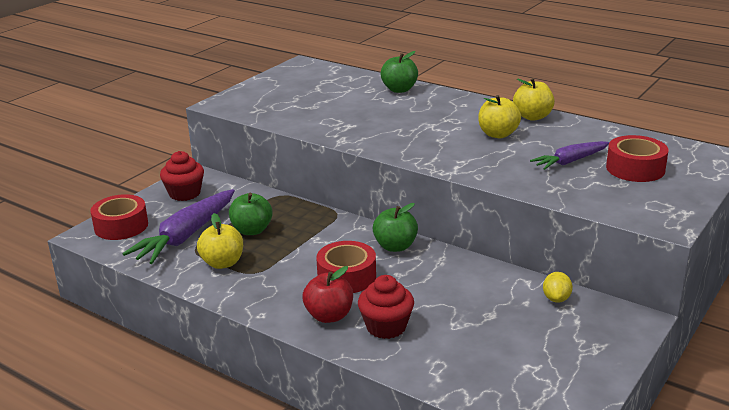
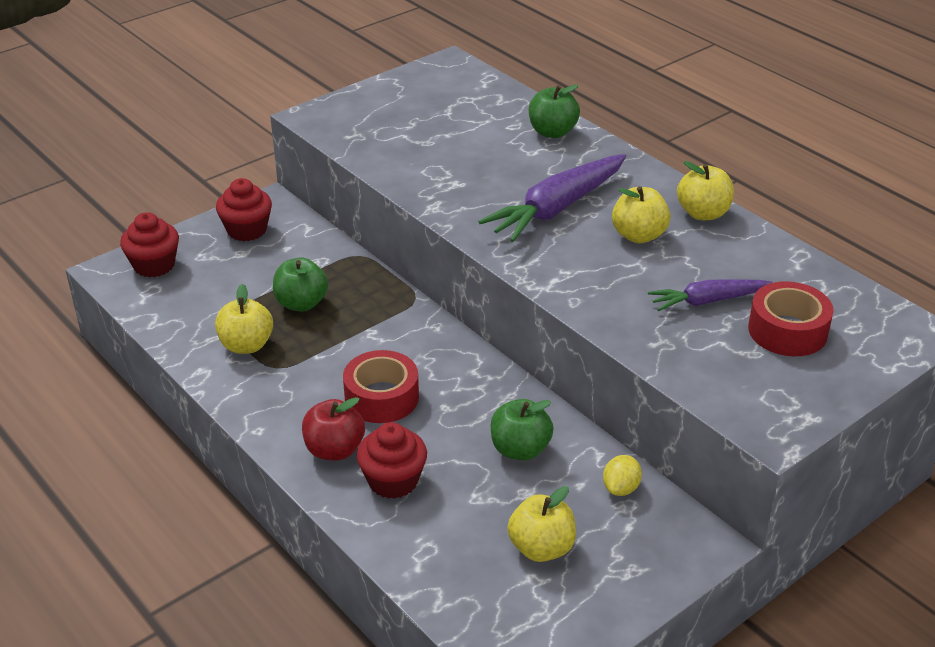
camera: 15 degrees right, 10 degrees up
red tape [90,194,148,240] -> red cupcake [120,212,179,277]
purple carrot [123,189,235,264] -> purple carrot moved to [478,154,626,242]
green apple [373,203,418,252] -> green apple moved to [491,399,554,461]
none -> yellow apple [507,486,576,562]

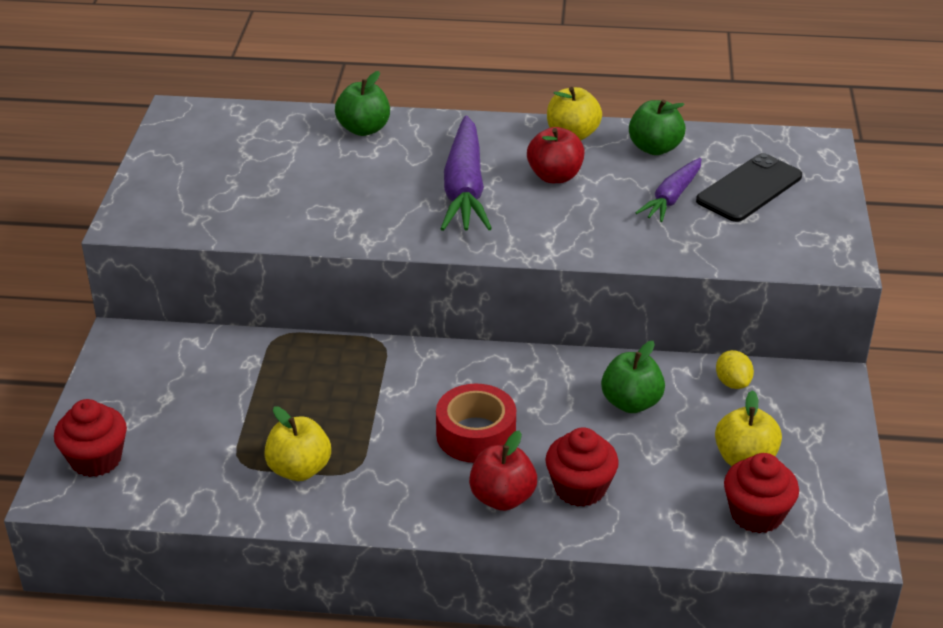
camera: 45 degrees left, 0 degrees up
red cupcake [216,178,272,241] -> red cupcake moved to [724,453,799,533]
green apple [273,258,328,312] -> green apple moved to [629,99,686,155]
yellow apple [612,186,671,243] -> red apple [527,127,585,183]
red tape [748,281,834,356] -> black phone [696,153,802,222]

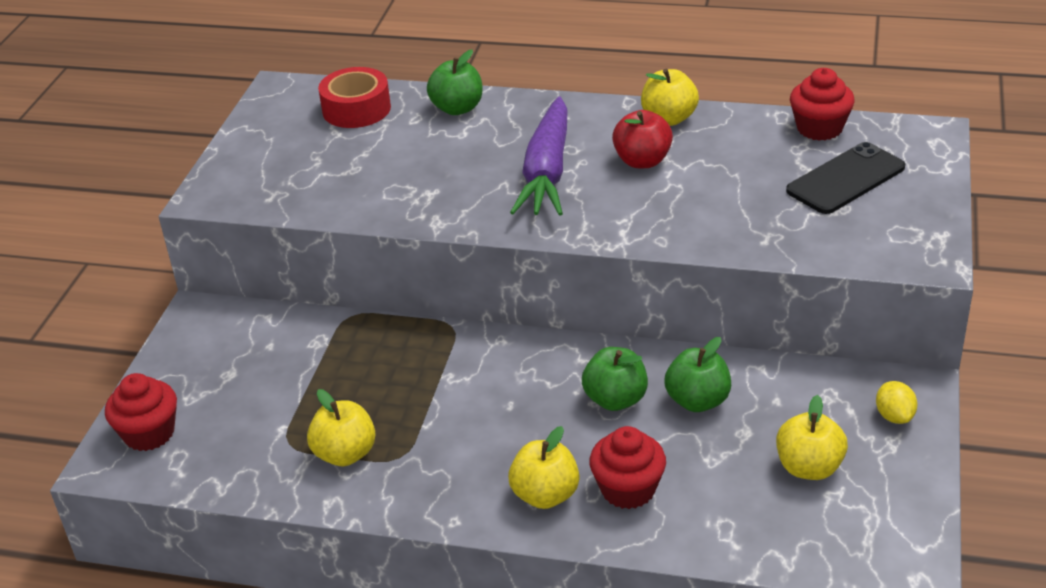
camera: 10 degrees right, 0 degrees up
red tape [436,384,516,463] -> red tape moved to [318,67,391,128]
red apple [469,431,537,511] -> yellow apple [508,426,579,509]
green apple [629,99,686,155] -> green apple moved to [582,347,648,411]
purple carrot [635,158,701,222] -> none
yellow lemon [716,350,754,389] -> yellow lemon moved to [876,381,918,424]
red cupcake [724,453,799,533] -> red cupcake moved to [790,68,855,141]

